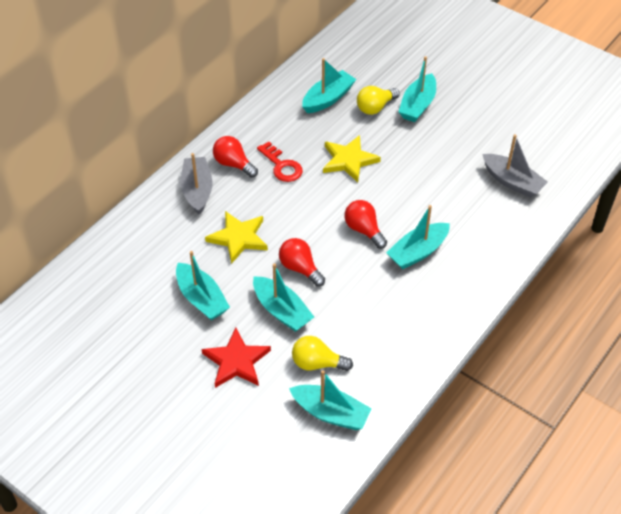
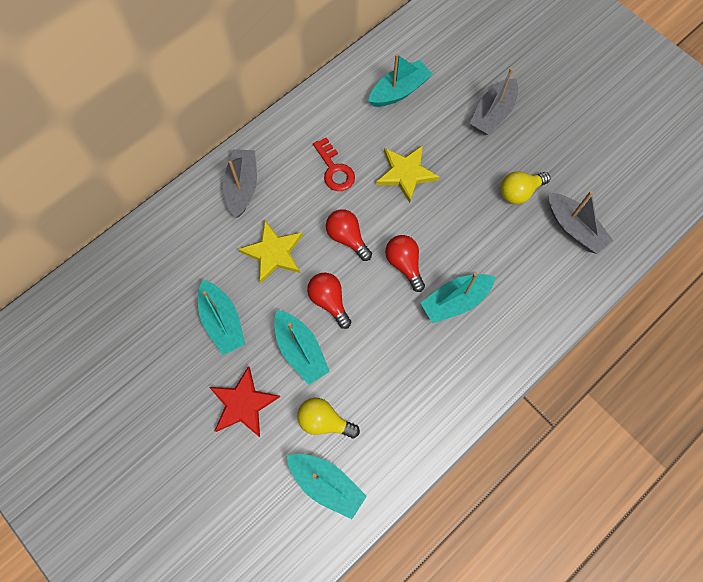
camera: 10 degrees right, 20 degrees up
red light bulb [213,136,258,178] -> red light bulb moved to [326,209,372,261]
yellow light bulb [357,86,400,115] -> yellow light bulb moved to [501,171,550,204]
turquoise boat [399,56,436,122] -> grey boat [469,68,518,135]

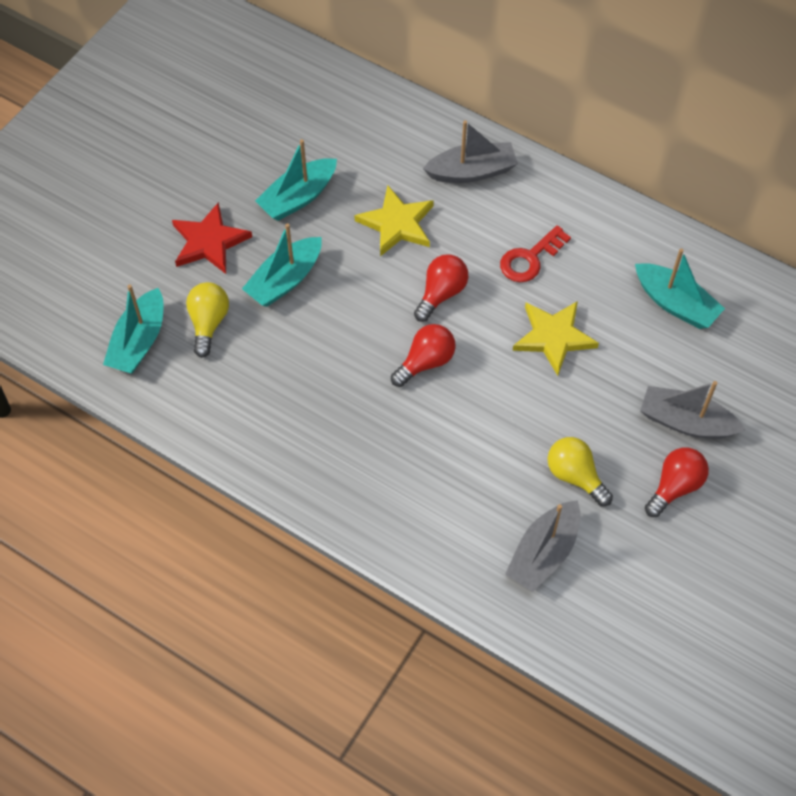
camera: 75 degrees right, 10 degrees down
red light bulb [307,272,351,329] -> red light bulb moved to [645,447,709,517]
turquoise boat [420,273,495,323] -> none

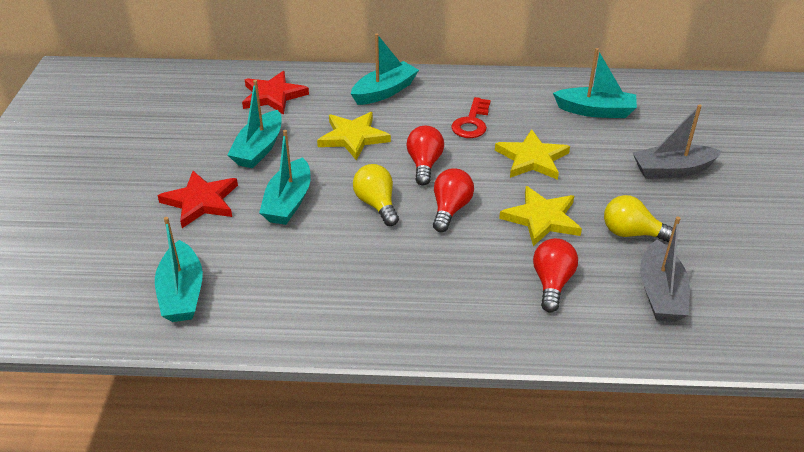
camera: 30 degrees left, 20 degrees down
yellow light bulb [186,282,229,358] -> yellow light bulb moved to [353,164,399,226]
grey boat [423,120,518,183] -> turquoise boat [351,33,419,105]
red light bulb [645,447,709,517] -> red light bulb moved to [533,238,578,313]
none -> red star [242,71,309,114]
none -> yellow star [499,186,582,246]

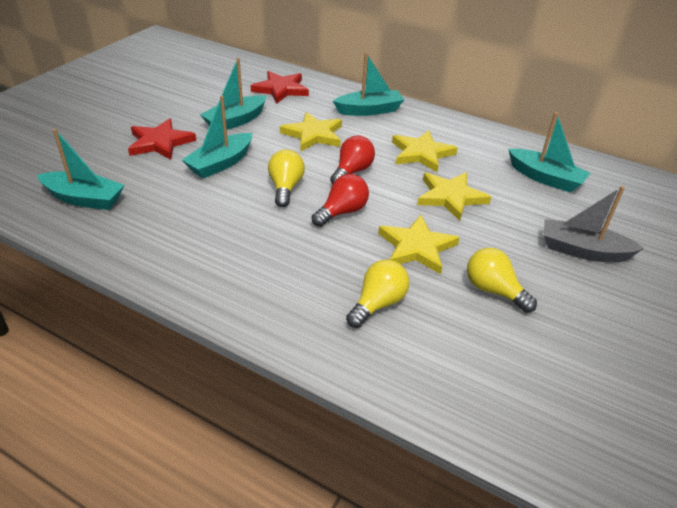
camera: 25 degrees right, 0 degrees up
turquoise boat [155,217,203,322] -> turquoise boat turned 90 degrees counterclockwise [37,129,124,210]
red key [451,97,491,138] -> yellow star [392,130,458,172]
red light bulb [533,238,578,313] -> yellow light bulb [346,259,409,328]
grey boat [640,217,690,322] -> none

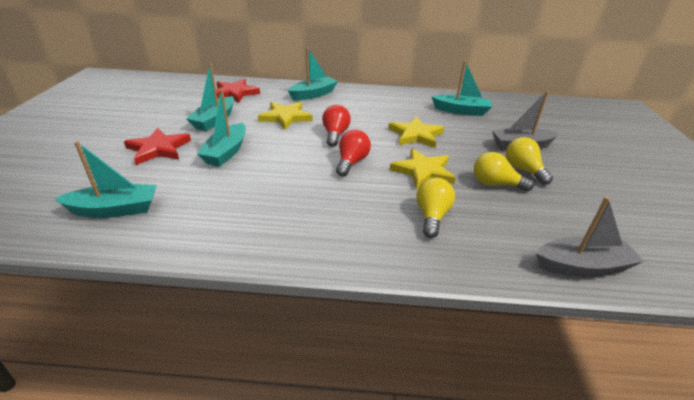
camera: 25 degrees left, 5 degrees down
yellow light bulb [268,150,305,207] -> yellow light bulb moved to [506,137,553,185]
yellow star [392,130,458,172] -> none
none -> grey boat [536,197,644,277]

